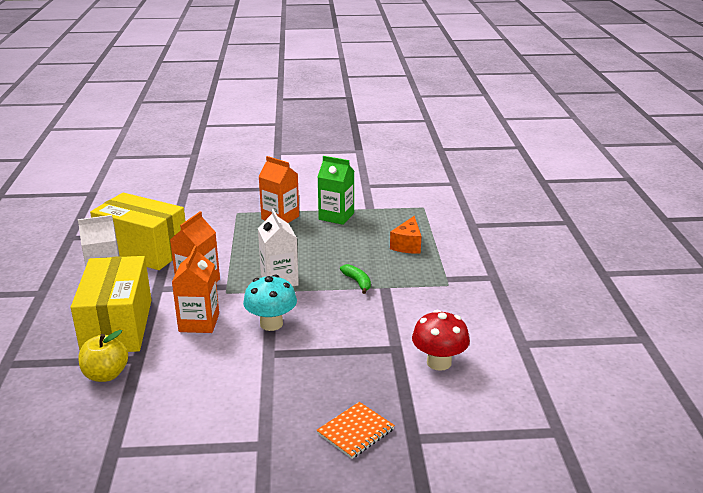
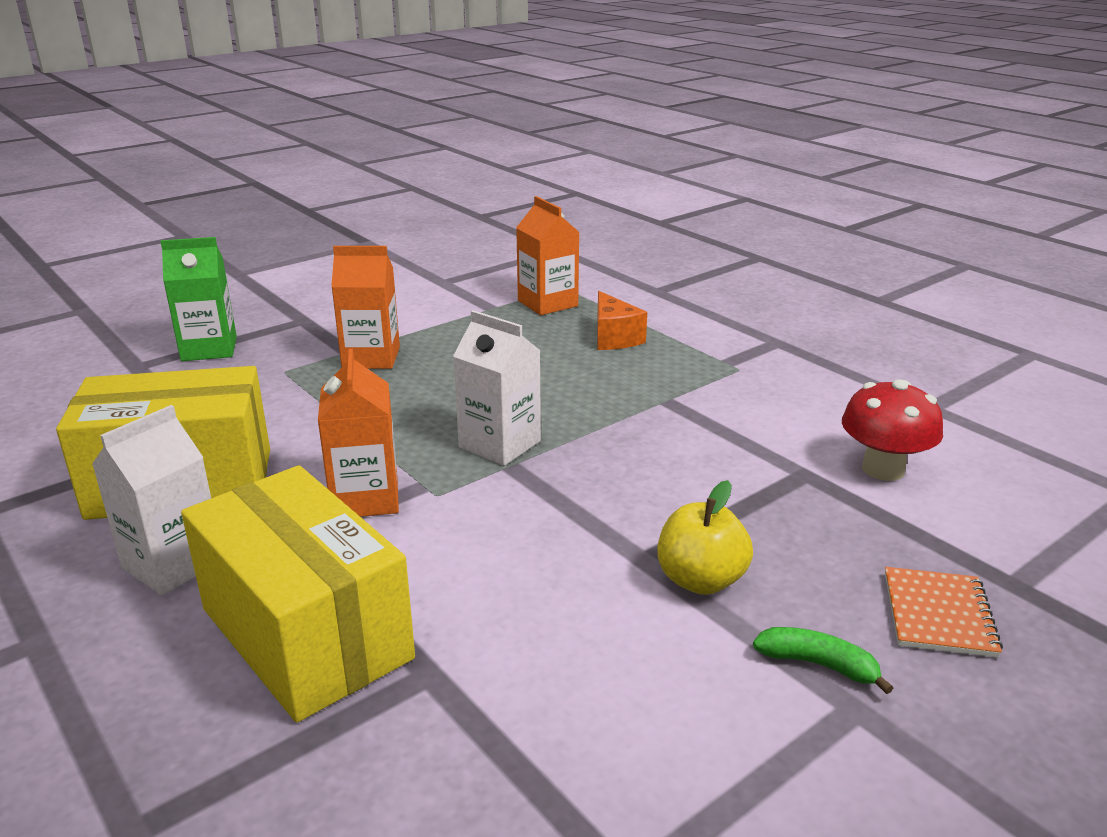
camera: 35 degrees left, 0 degrees up
yellow apple [78,330,128,382] -> yellow apple moved to [657,480,753,595]
orange carton [172,246,219,333] -> orange carton moved to [516,196,580,315]
turquoise mushroom [243,275,297,331] -> none
green carton [318,156,354,225] -> green carton moved to [160,237,237,361]
green banana [340,264,371,294] -> green banana moved to [753,627,893,694]

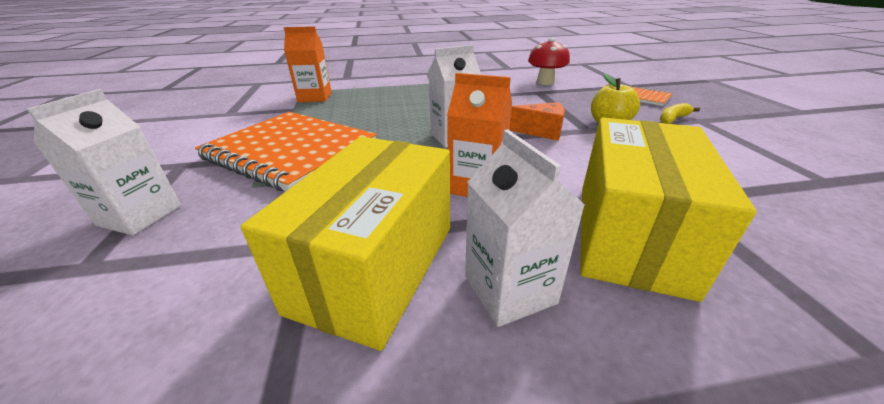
camera: 60 degrees left, 5 degrees up
green carton [160,237,237,361] -> white carton [27,89,181,235]
yellow box [181,465,415,722] -> yellow box turned 60 degrees counterclockwise [580,117,757,302]
orange carton [331,246,400,369] -> orange notebook [195,112,377,191]
orange cheese [597,291,647,350] -> orange cheese moved to [510,102,565,141]
green banana [753,627,893,694] -> yellow banana [660,103,700,124]

